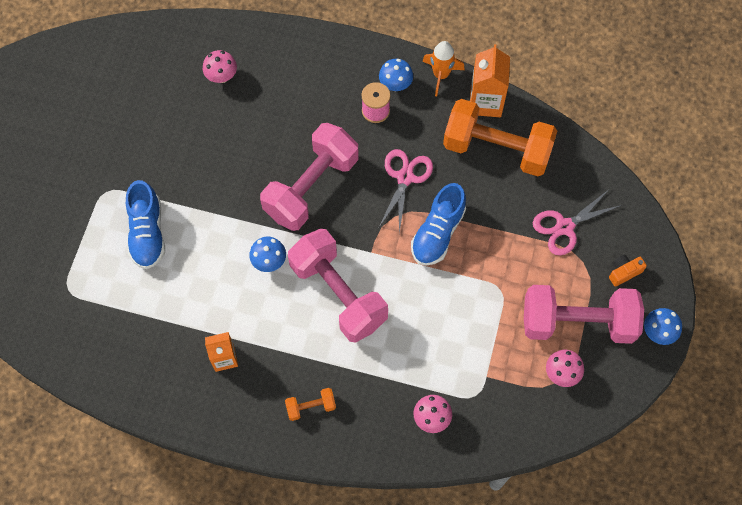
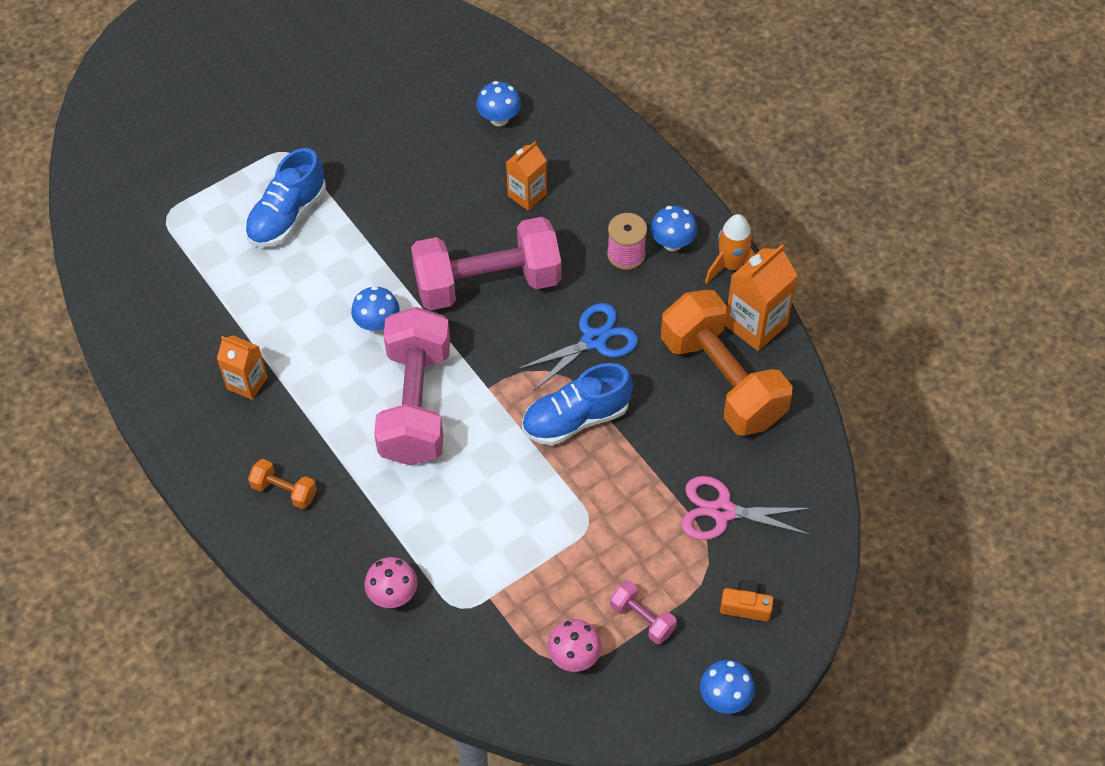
camera: 40 degrees right, 10 degrees down
pink mushroom [203,50,237,83] -> blue mushroom [476,81,521,126]
pink scissors [379,149,433,233] -> blue scissors [518,303,638,390]
pink dumbbell [524,285,644,344] -> pink dumbbell [610,581,677,644], size x0.42
none -> orange carton [506,141,547,211]

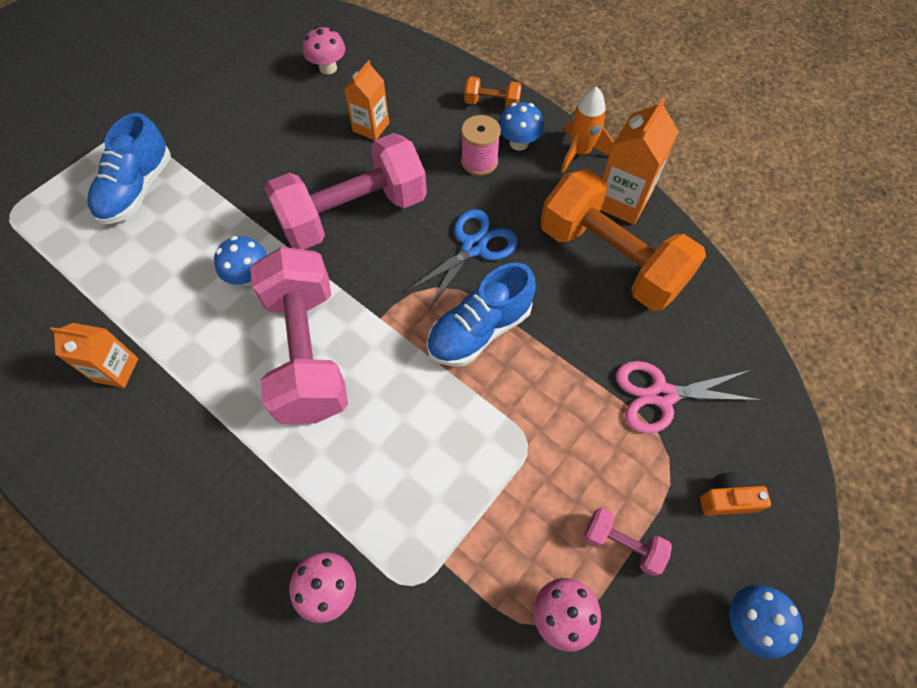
camera: 15 degrees left, 5 degrees up
orange dumbbell [248,459,317,509] -> orange dumbbell moved to [464,76,521,108]
blue mushroom [476,81,521,126] -> pink mushroom [303,27,345,75]

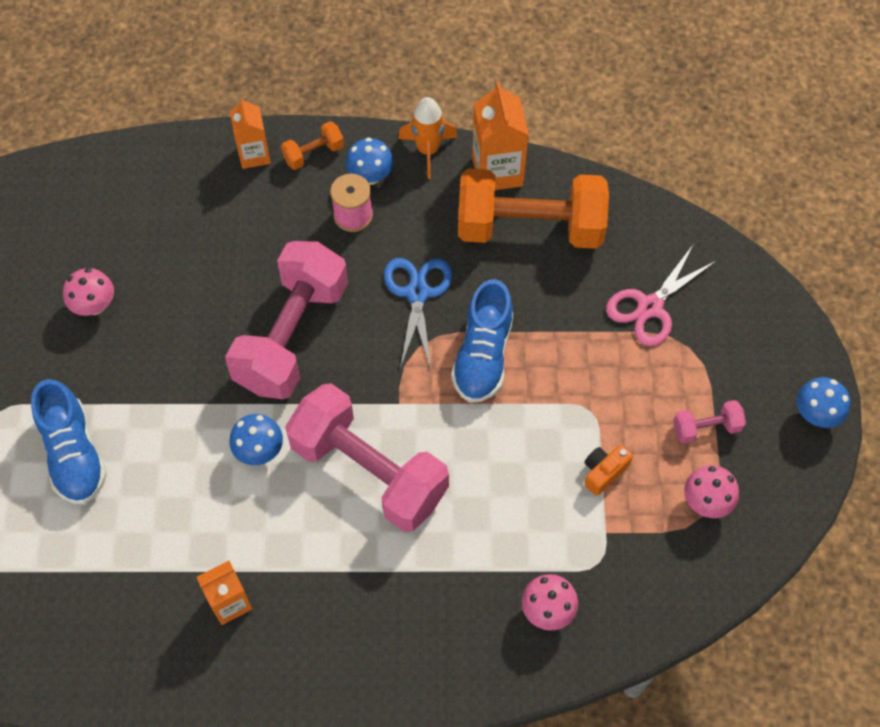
camera: 40 degrees left, 0 degrees up
pink mushroom [303,27,345,75] -> pink mushroom moved to [63,268,114,316]
orange carton [344,60,389,140] -> orange carton moved to [230,97,271,169]
orange camera [700,472,771,516] -> orange camera moved to [584,445,633,496]

